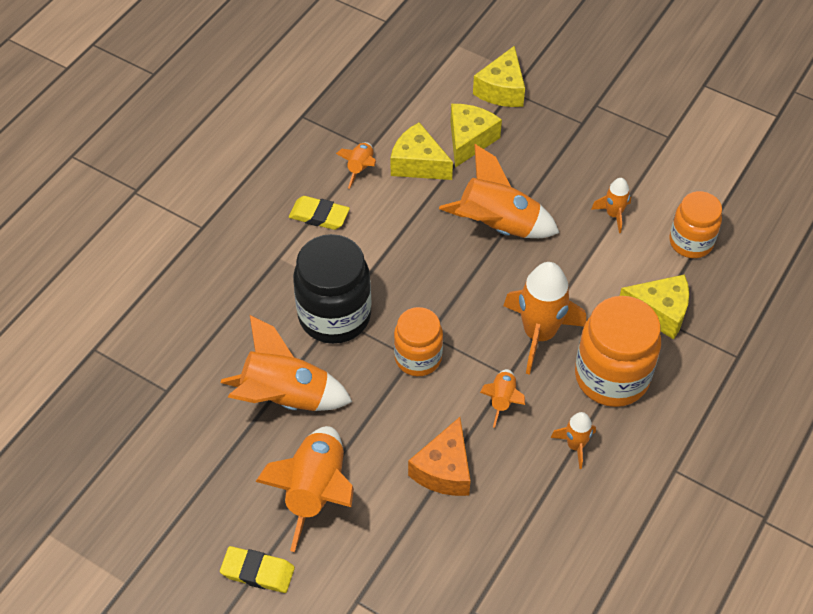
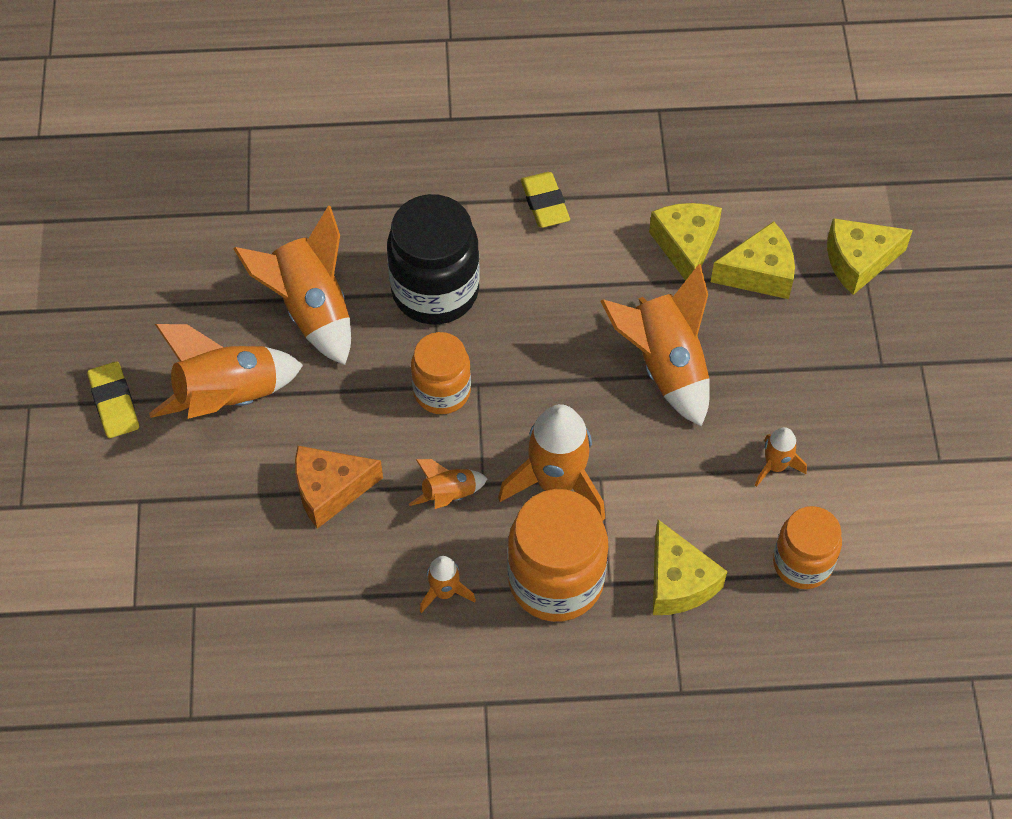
camera: 55 degrees right, 5 degrees up
orange rocket [336,142,376,189] -> none

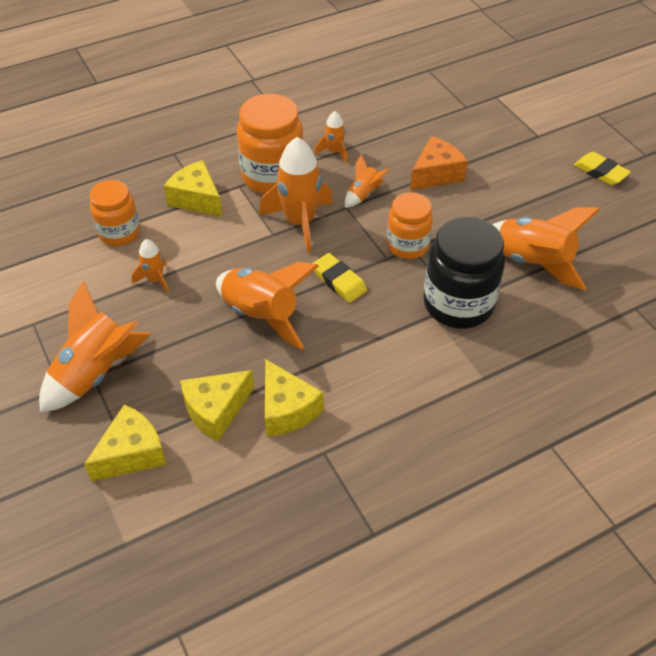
camera: 155 degrees right, 10 degrees down
orange rocket [149,324,303,419] -> orange rocket moved to [39,281,151,413]
yellow eraser [521,172,570,228] -> yellow eraser moved to [312,253,367,303]

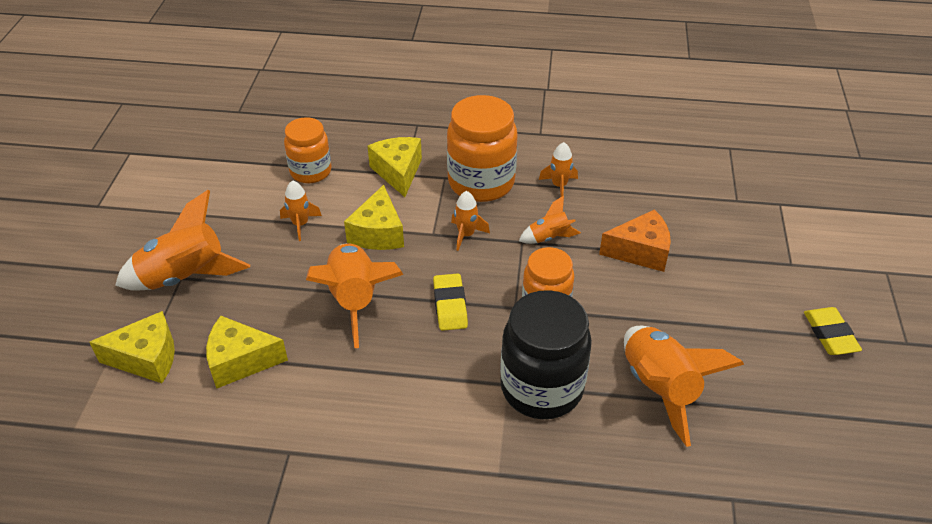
camera: 35 degrees right, 5 degrees down
orange rocket [259,137,333,253] -> orange rocket [451,191,490,251], size x0.51
yellow cheese [265,359,324,436] -> yellow cheese moved to [344,185,404,250]

